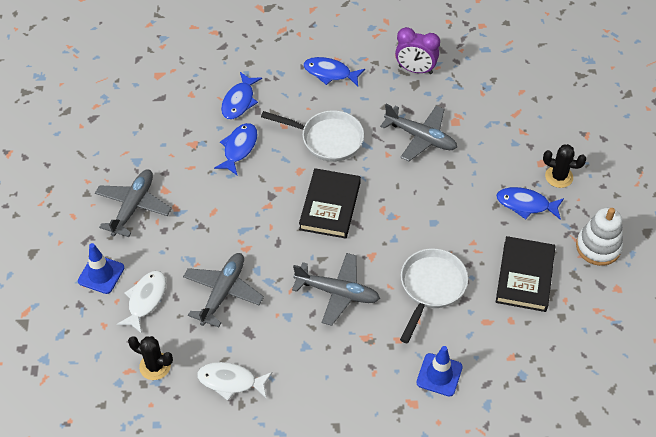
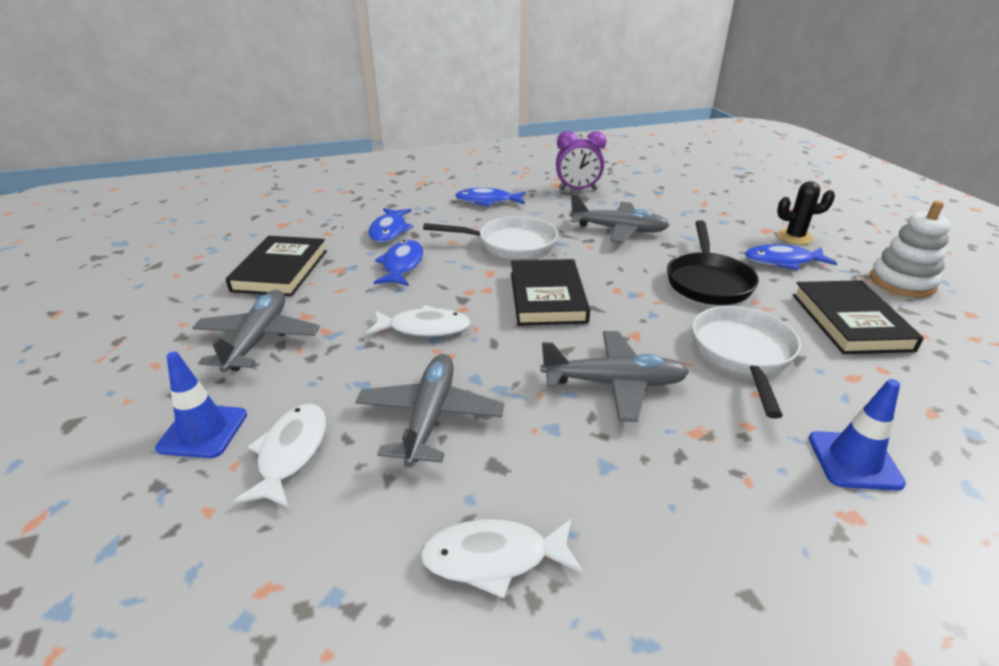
camera: 15 degrees left, 20 degrees down
black cactus [128,336,173,380] -> none
none -> black book [226,236,327,296]
none -> white fish [366,305,471,337]
none -> black pan [667,220,759,305]

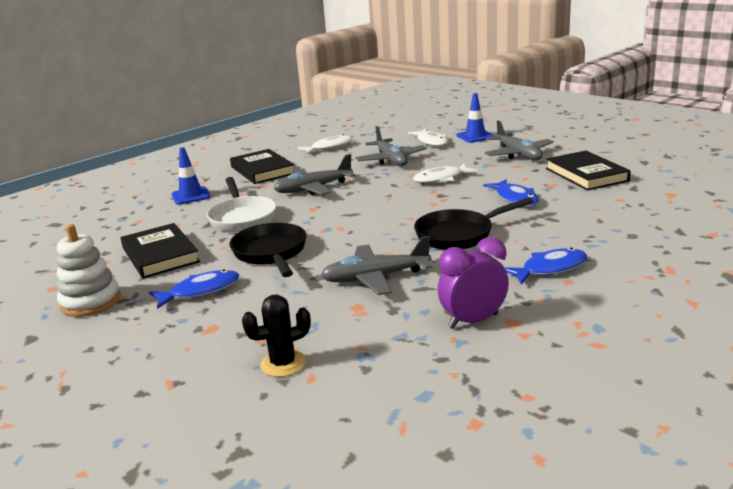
camera: 155 degrees right, 10 degrees down
blue fish [369,208,413,243] -> none
white pan [423,216,558,260] -> black pan [414,197,534,250]
black book [511,259,590,325] -> black book moved to [230,149,294,184]
black cactus [777,181,835,245] -> black cactus moved to [242,295,311,377]

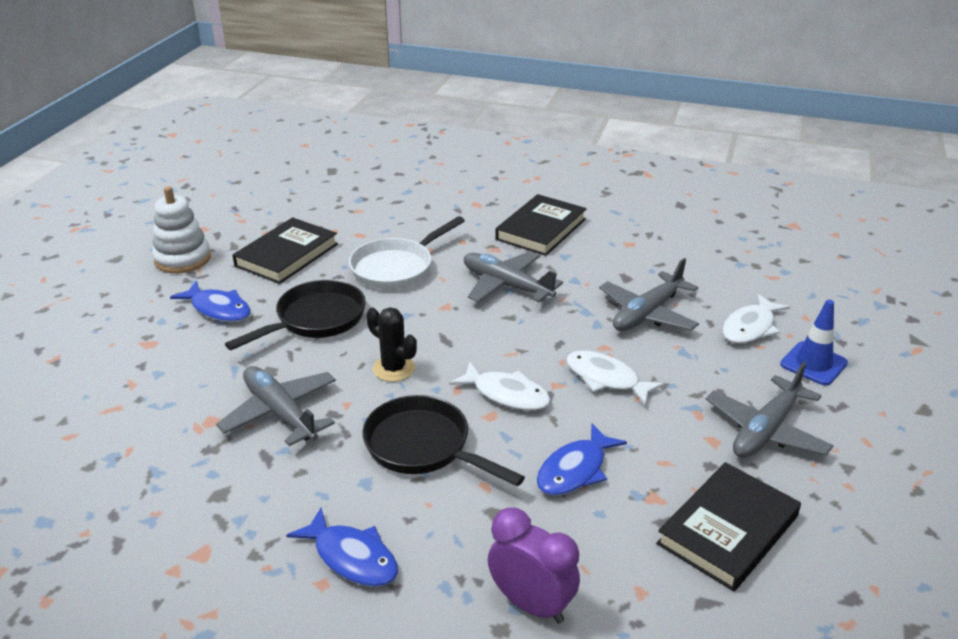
camera: 60 degrees right, 10 degrees up
blue traffic cone [172,147,211,205] -> none
black cactus [242,295,311,377] -> black cactus moved to [366,307,417,382]
white fish [298,134,353,154] -> white fish moved to [449,362,551,411]
purple clock [438,237,509,329] -> purple clock moved to [488,507,580,624]

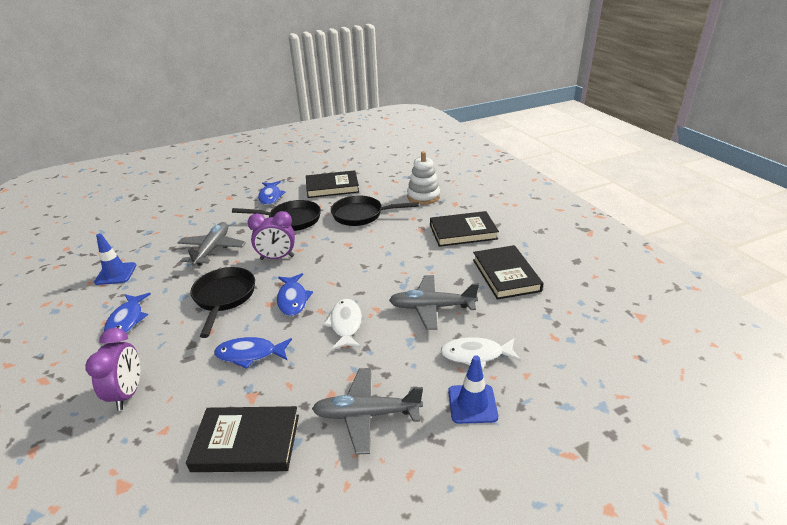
camera: 50 degrees right, 0 degrees up
white stacking toy [152,186,211,273] -> white stacking toy moved to [407,151,440,205]
white pan [349,216,465,289] -> black pan [331,196,419,226]
black cactus [366,307,417,382] -> purple clock [248,211,295,260]
white fish [449,362,551,411] -> blue fish [277,273,313,316]
grey plane [464,251,563,302] -> none
none -> blue traffic cone [94,233,136,285]
none -> black book [473,245,543,300]

